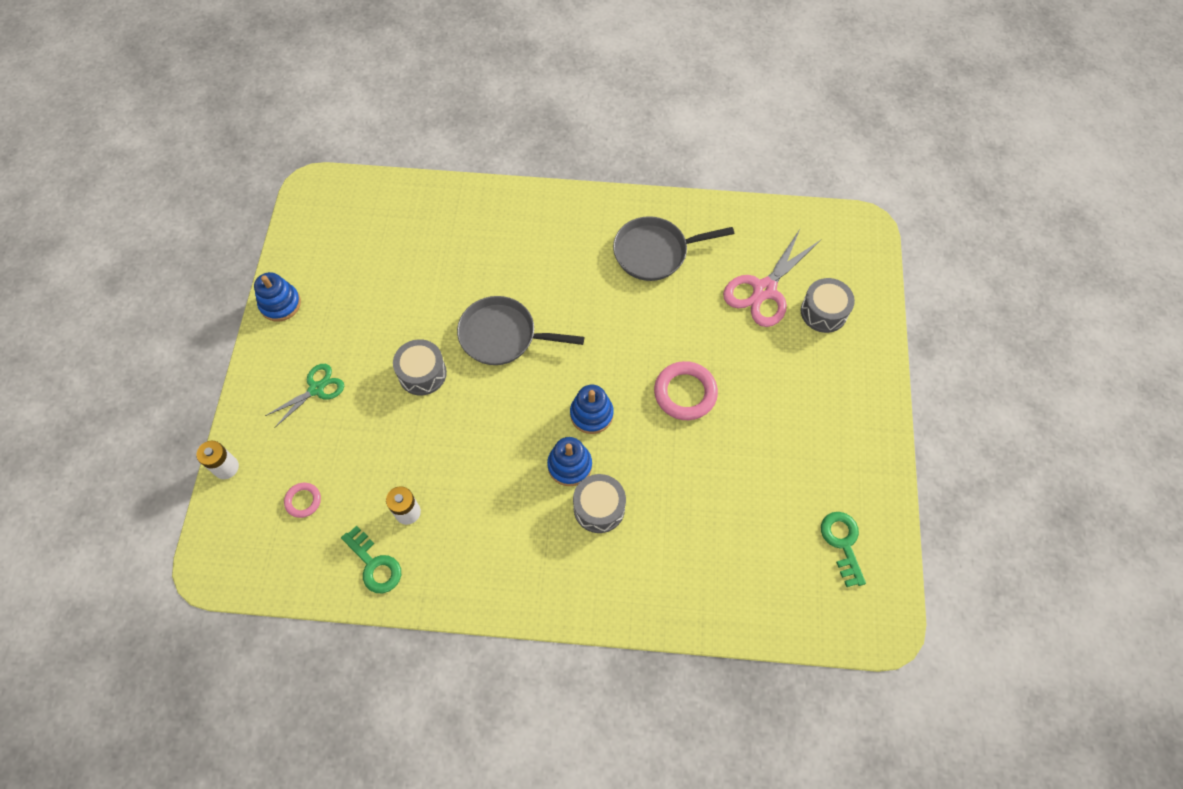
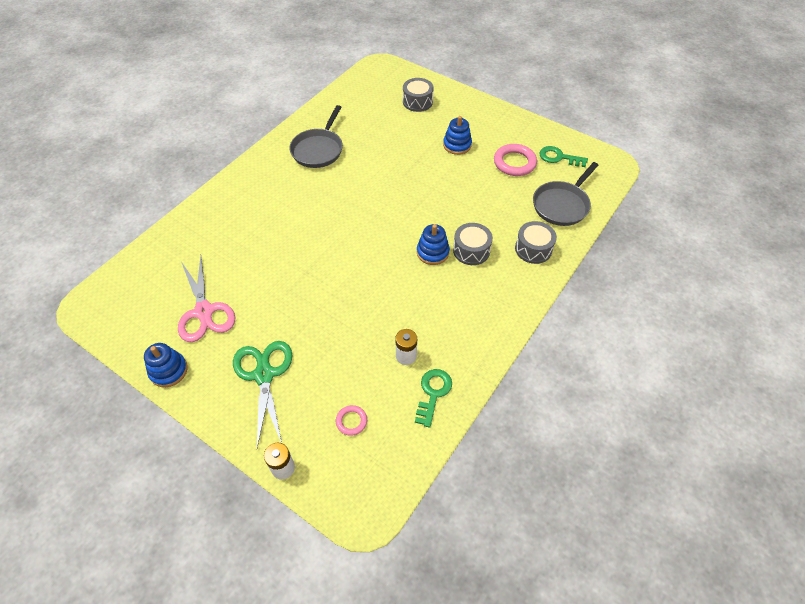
camera: 60 degrees left, 10 degrees down
green scissors [265,364,344,428] -> green scissors [233,341,293,448], size x1.63
green key [341,525,401,593] -> green key turned 60 degrees counterclockwise [415,369,452,428]
grey drum [393,339,447,396] -> grey drum moved to [515,221,557,264]
grey pan [457,296,584,365] -> grey pan moved to [533,162,598,226]
blue stacking toy [570,385,614,434] -> blue stacking toy moved to [443,116,472,155]
pink ring [654,361,718,420] -> pink ring moved to [494,144,537,176]
pink scissors [723,229,821,327] -> pink scissors moved to [178,256,235,342]

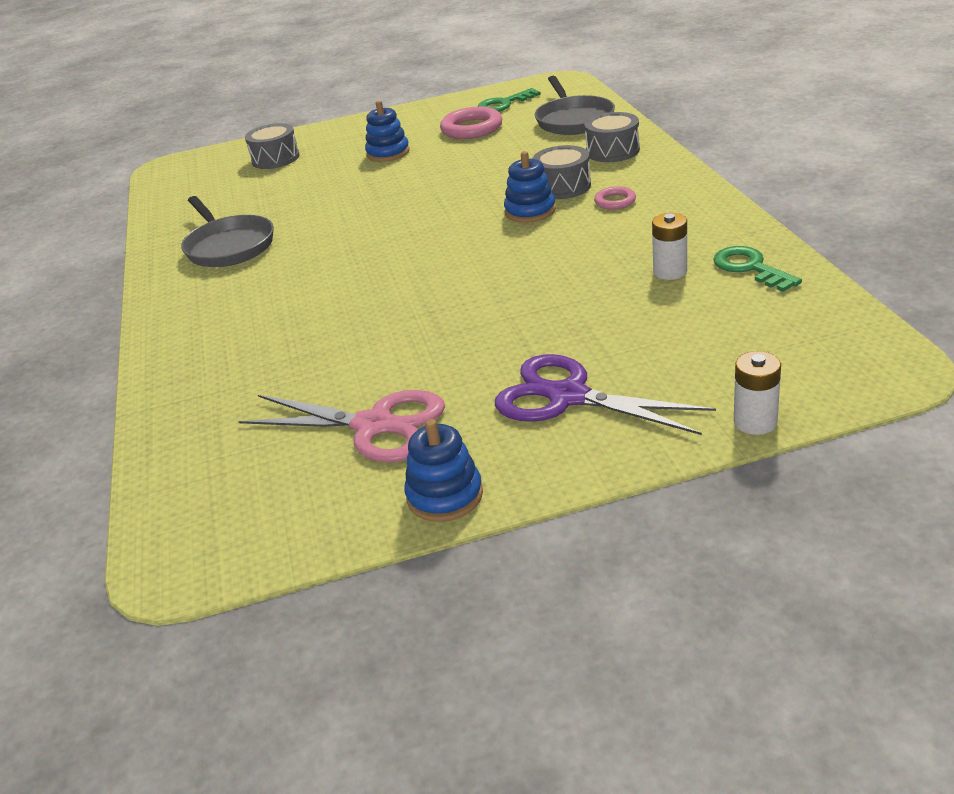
camera: 45 degrees left, 20 degrees down
green scissors [233,341,293,448] -> purple scissors [495,354,716,435]
pink ring [336,405,367,436] -> pink ring moved to [594,186,636,210]

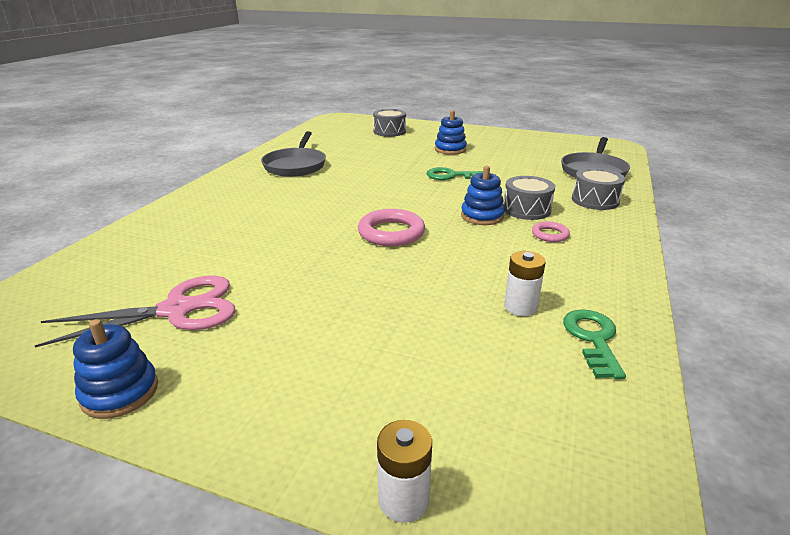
camera: 30 degrees right, 5 degrees down
pink scissors [239,390,445,463] -> pink scissors turned 75 degrees counterclockwise [35,276,236,348]
pink ring [440,107,503,139] -> pink ring moved to [358,209,425,246]
green key [478,88,541,112] -> green key moved to [426,167,483,180]
purple scissors [495,354,716,435] -> none

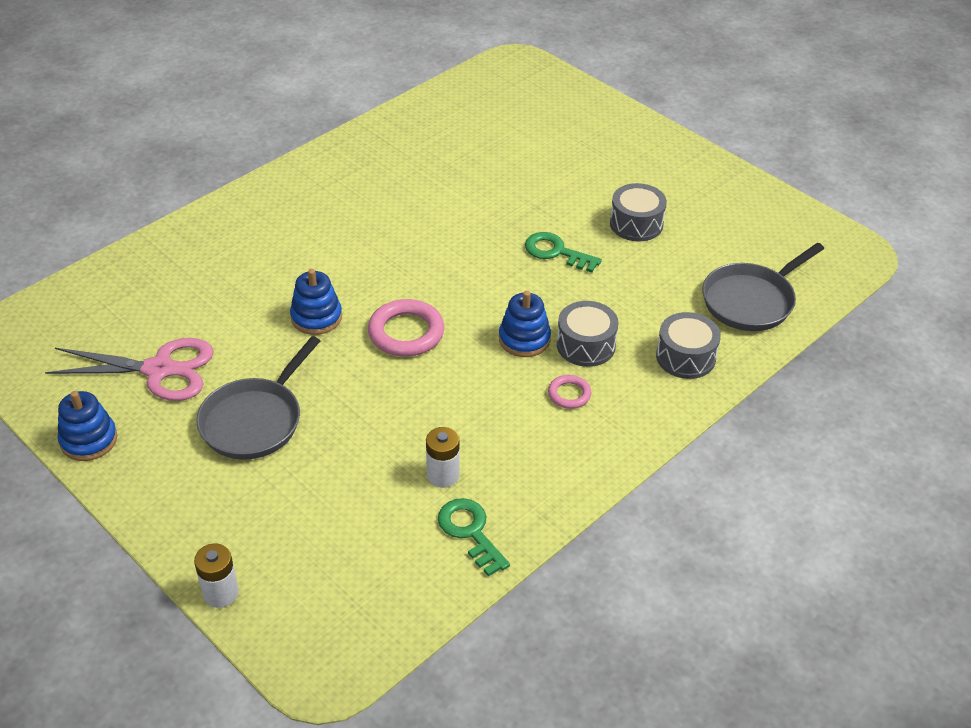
camera: 25 degrees right, 15 degrees up
grey pan [261,131,326,177] -> grey pan moved to [196,336,320,460]
grey drum [373,109,406,137] -> grey drum moved to [610,183,667,241]
blue stacking toy [435,110,467,155] -> blue stacking toy moved to [290,269,342,335]
green key [563,309,626,379] -> green key turned 60 degrees counterclockwise [438,498,510,577]

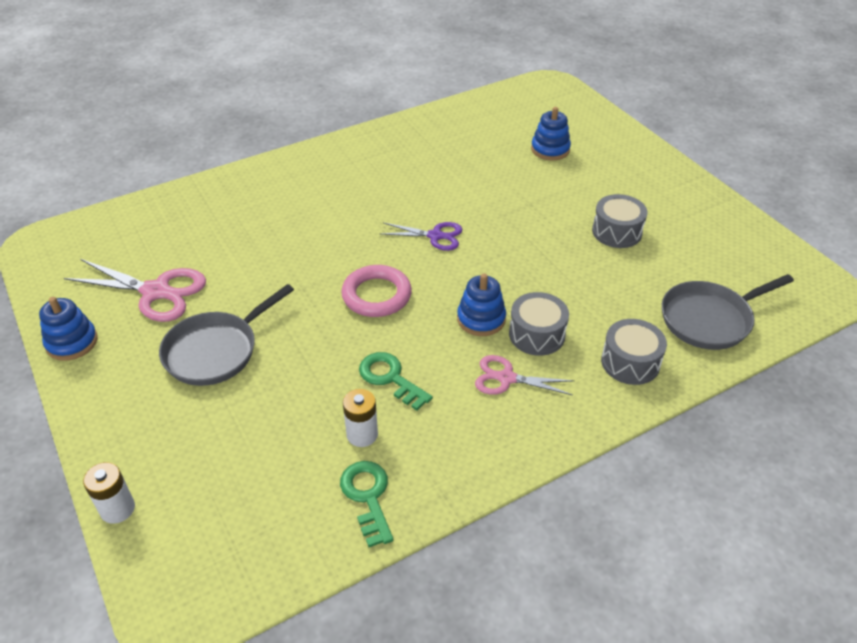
camera: 15 degrees right, 0 degrees up
blue stacking toy [290,269,342,335] -> blue stacking toy moved to [531,107,571,160]
green key [525,232,602,273] -> green key moved to [359,352,433,411]
pink ring [548,375,591,409] -> pink scissors [475,355,575,395]
none -> purple scissors [380,222,462,251]

